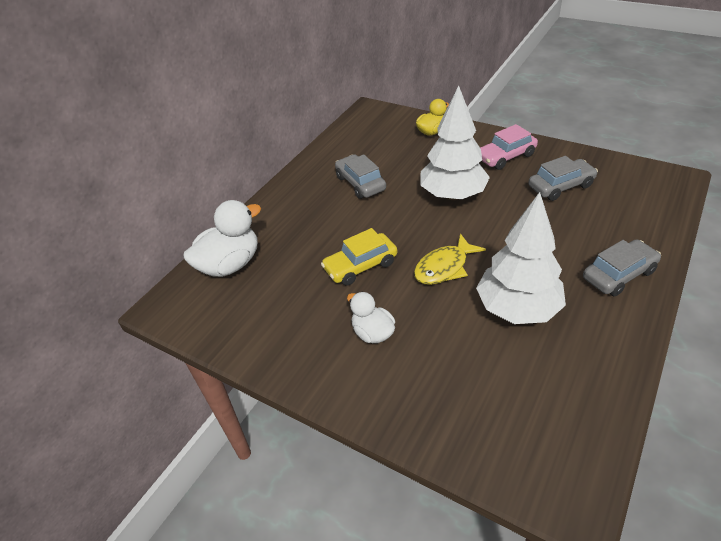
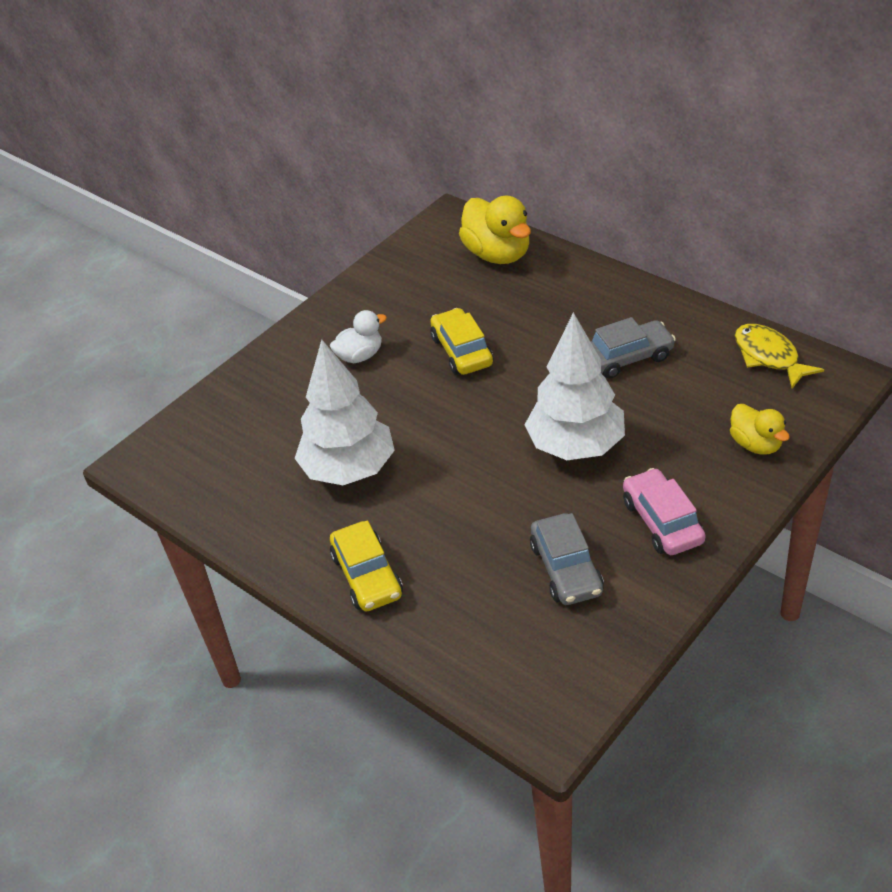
camera: 100 degrees right, 0 degrees up
white duck [183,200,261,277] -> yellow duck [459,196,531,264]
yellow fish [414,234,486,285] -> yellow fish moved to [735,324,824,389]
grey car [583,239,661,296] -> yellow car [330,521,403,611]

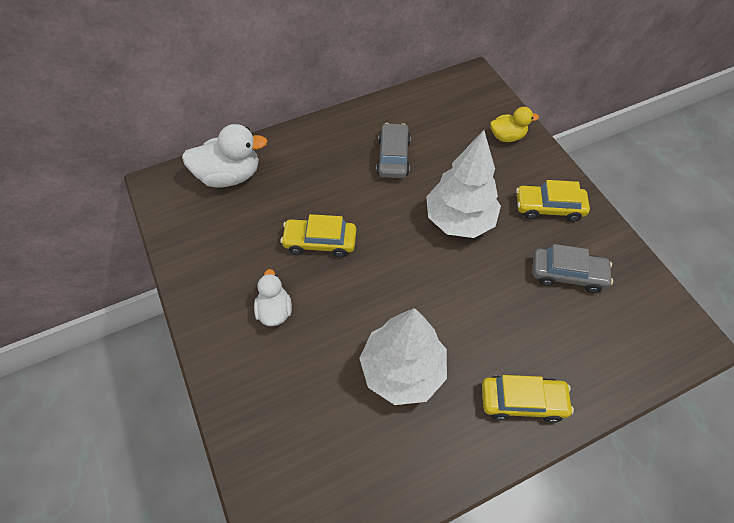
camera: 70 degrees left, 15 degrees up
yellow duck [459,196,531,264] -> white duck [182,124,267,188]
pink car [623,468,706,555] -> yellow car [516,180,590,222]
yellow fish [735,324,824,389] -> none

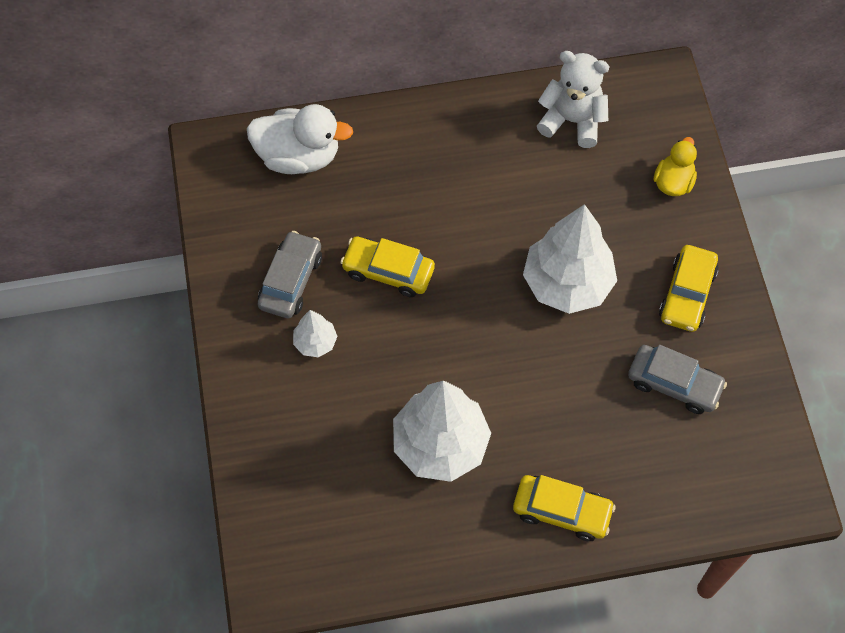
camera: 15 degrees right, 5 degrees up
white duck [254,269,292,326] -> white tree [293,310,338,357]
grey car [376,123,411,178] -> grey car moved to [258,231,322,318]
yellow duck [490,107,539,142] -> yellow duck turned 75 degrees counterclockwise [654,137,697,196]
yellow car [516,180,590,222] -> yellow car turned 90 degrees counterclockwise [659,245,719,332]
none -> white teddy bear [537,51,610,148]

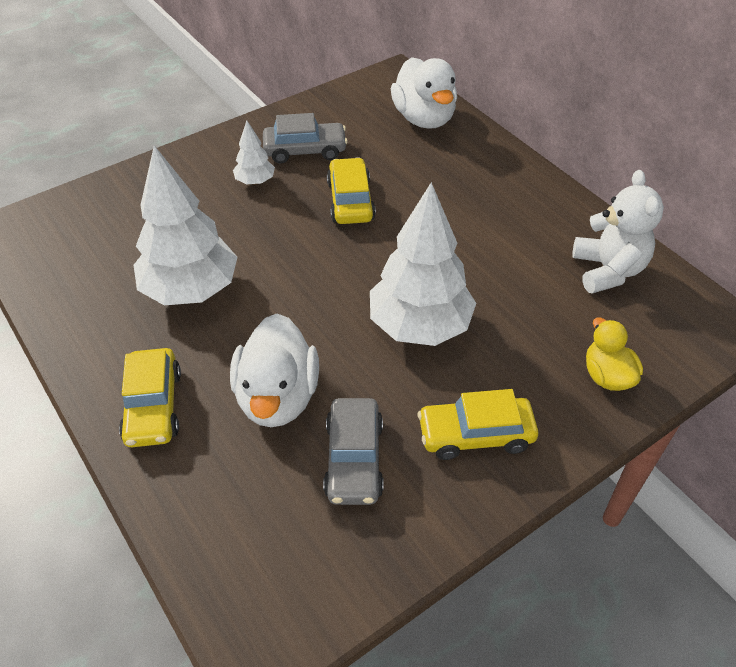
camera: 65 degrees right, 15 degrees down
yellow duck [654,137,697,196] -> yellow duck turned 105 degrees counterclockwise [586,318,643,391]
none -> white duck [230,313,319,427]

